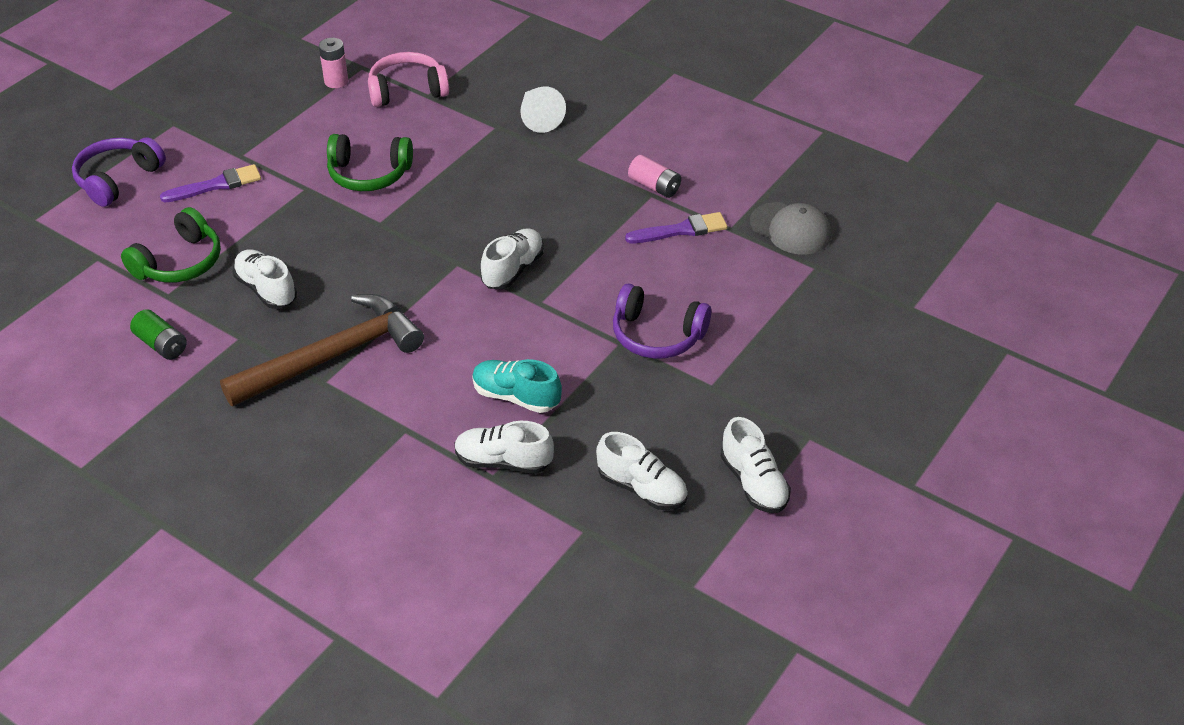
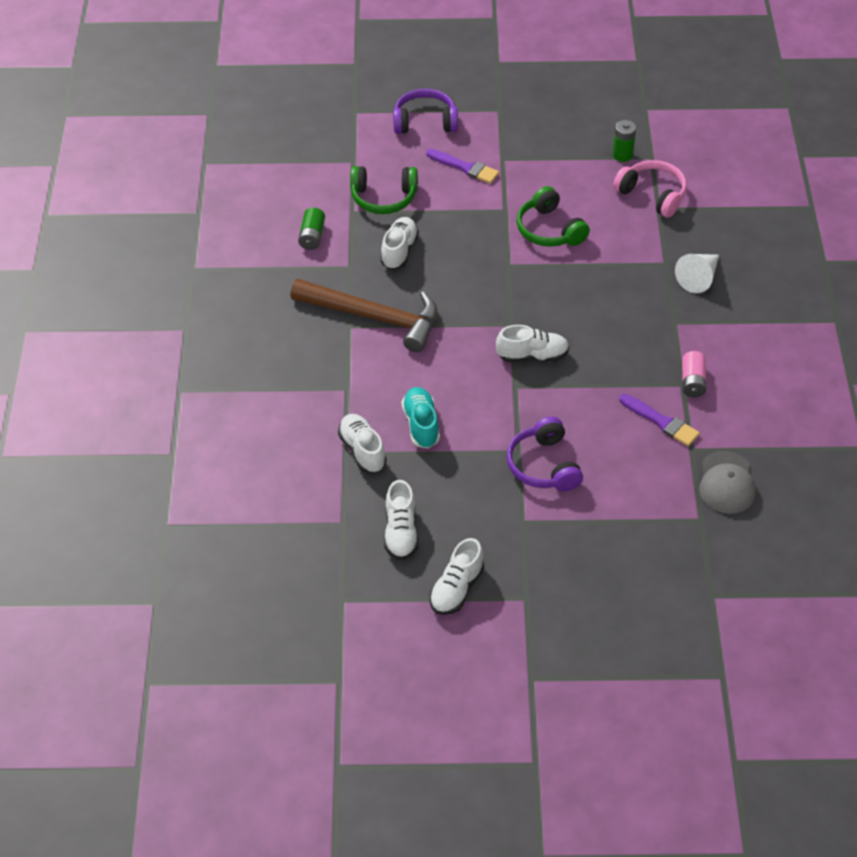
camera: 55 degrees right, 5 degrees up
pink battery [319,38,348,88] -> green battery [613,120,636,162]

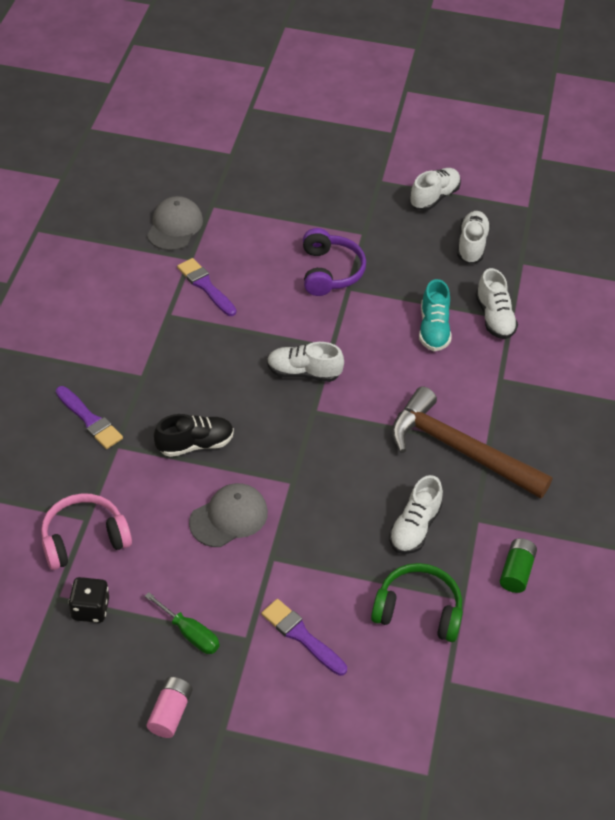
camera: 170 degrees left, 0 degrees up
purple headphones [393,89,458,134] -> none
green headphones [516,186,590,247] -> grey cap [189,483,268,547]
green battery [613,120,636,162] -> black dice [68,577,109,623]
pink headphones [613,160,687,217] -> pink headphones turned 105 degrees clockwise [41,493,132,570]
white cone [675,254,719,293] -> purple brush [56,386,123,449]
pink battery [682,351,706,397] -> pink battery moved to [146,677,193,738]
none -> green screwdriver [145,592,219,654]
none -> black shoe [154,414,234,457]

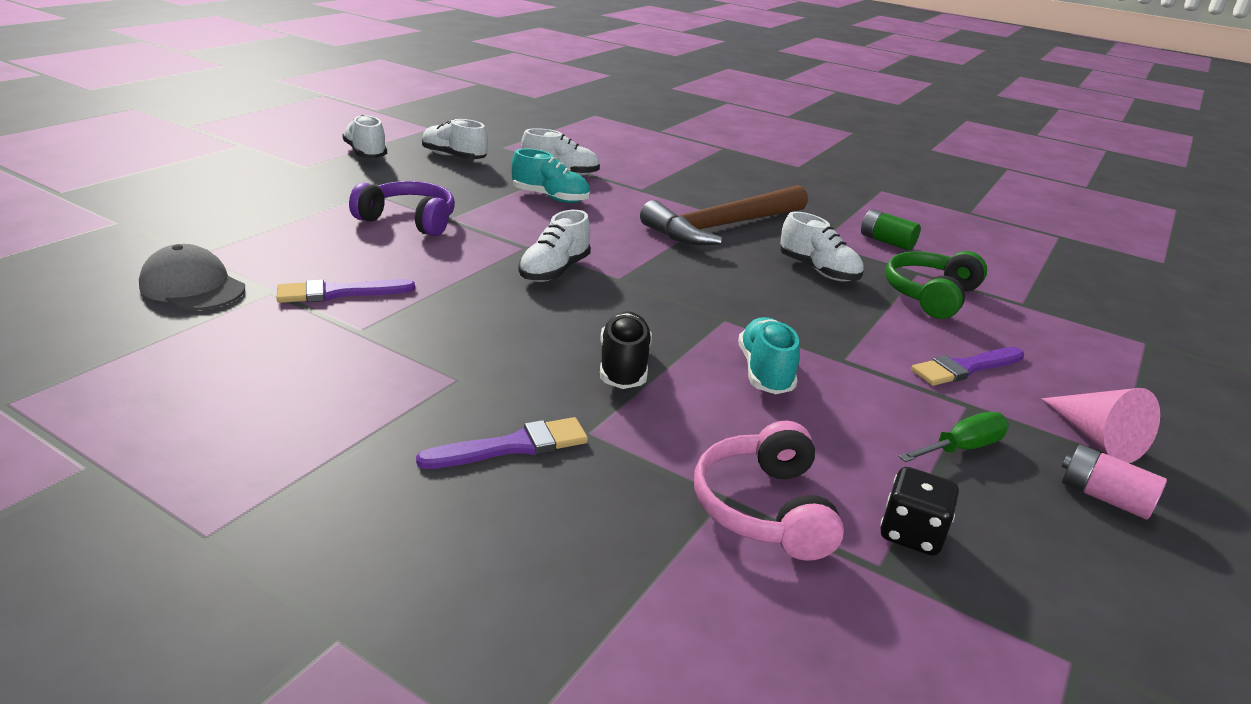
camera: 70 degrees left, 20 degrees down
grey cap [189,483,268,547] -> turquoise shoe [738,317,800,394]
none -> pink cone [1041,388,1160,463]

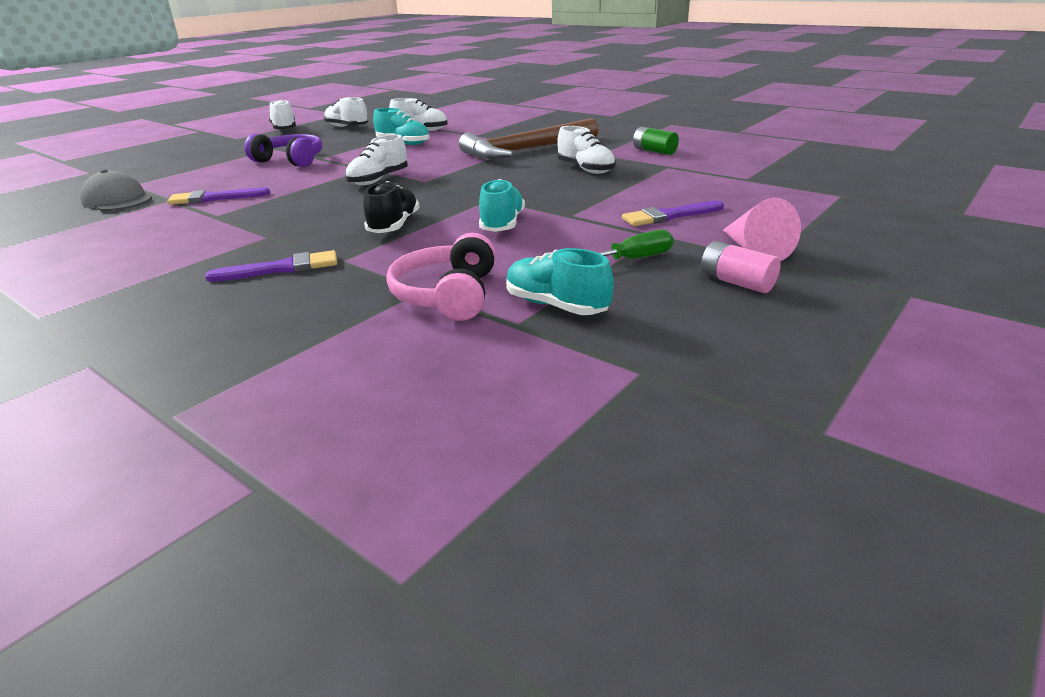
camera: 10 degrees right, 0 degrees up
black dice [880,467,959,556] -> turquoise shoe [506,248,614,315]
green headphones [885,251,987,319] -> none

